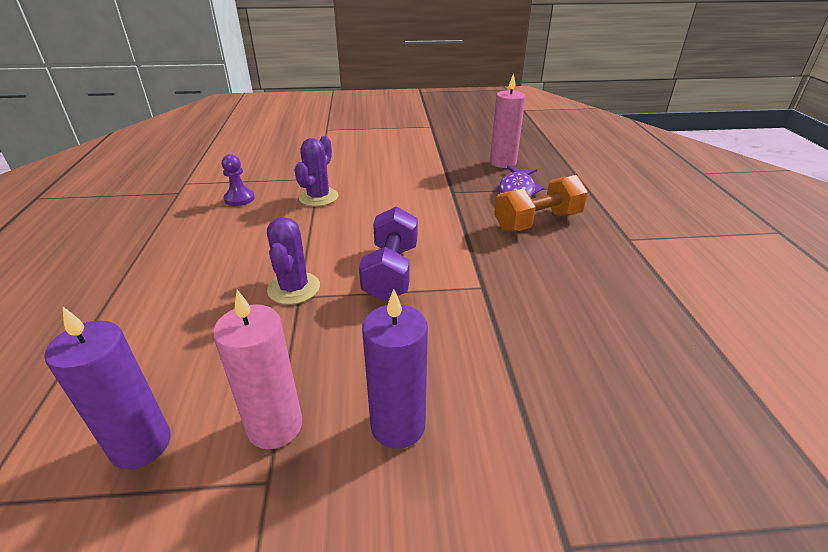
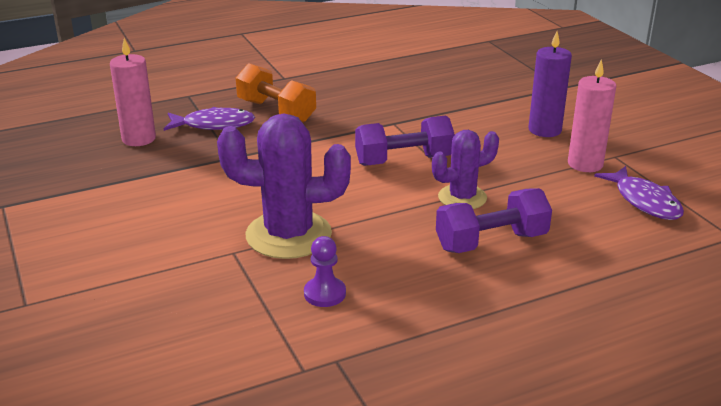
camera: 110 degrees left, 5 degrees down
purple candle [44,307,171,469] -> purple fish [594,166,684,220]
purple cactus [294,136,339,206] -> purple cactus [217,113,351,259], size x1.65
none -> purple dumbbell [436,188,552,253]

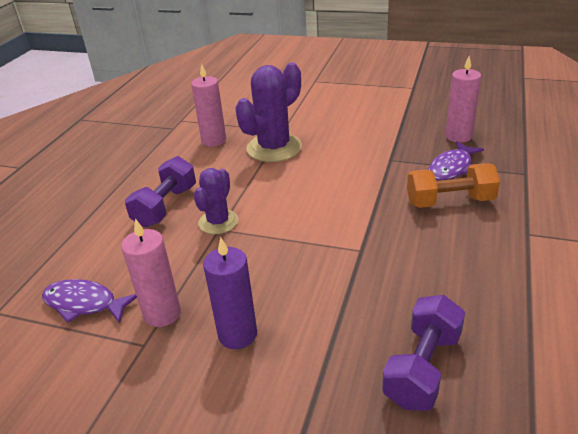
camera: 135 degrees right, 5 degrees up
purple pawn [304,236,346,307] -> pink candle [191,64,226,146]
purple dumbbell [355,116,455,166] -> purple dumbbell moved to [382,295,465,411]

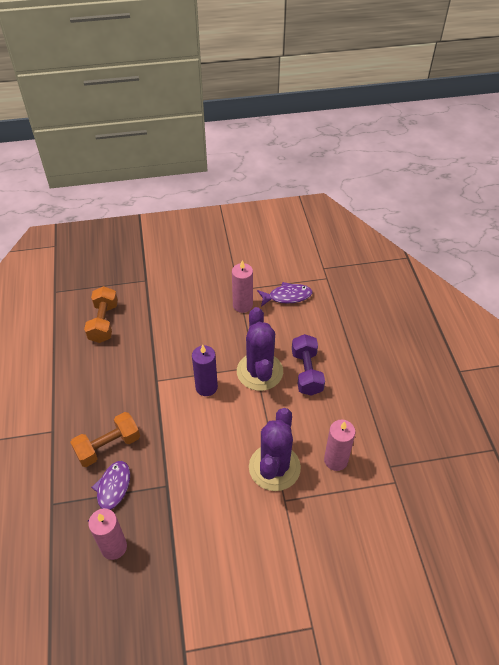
camera: 150 degrees right, 15 degrees up
purple cactus [194,168,238,234] -> purple cactus [237,307,283,391], size x1.65
purple candle [203,237,257,349] -> purple candle moved to [192,345,218,396]
purple dumbbell [382,295,465,411] -> orange dumbbell [84,286,118,343]

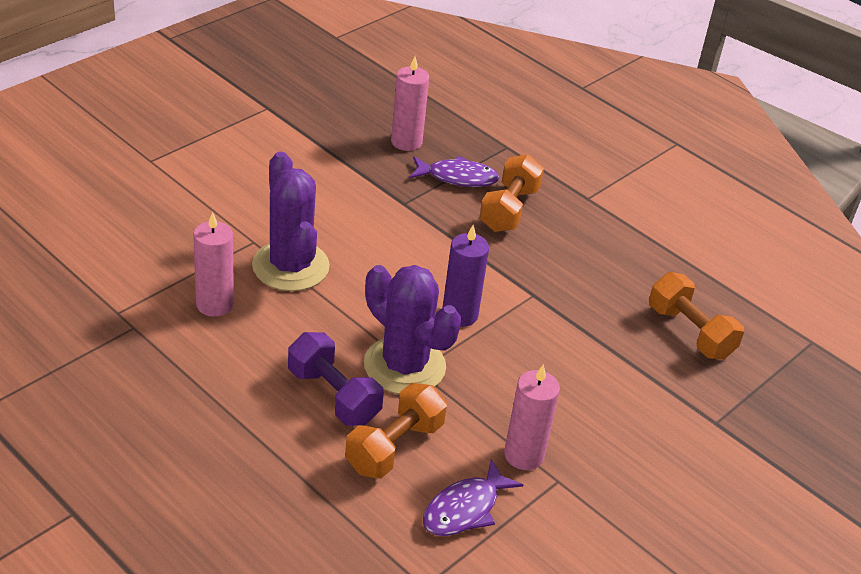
camera: 140 degrees right, 10 degrees down
purple fish [88,461,130,522] -> purple fish turned 60 degrees counterclockwise [409,156,499,187]
none -> orange dumbbell [345,383,447,478]

